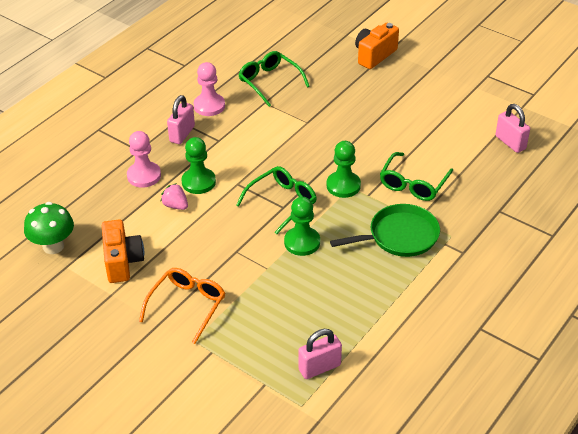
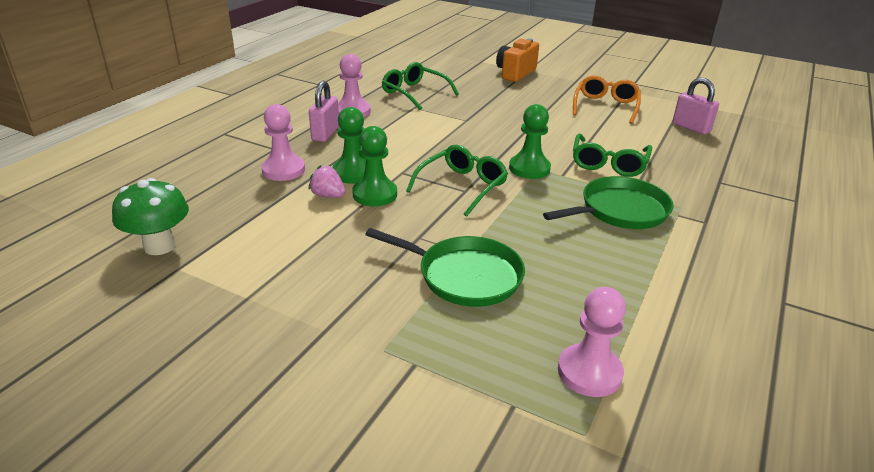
camera: 10 degrees left, 10 degrees down
orange camera [102,219,144,283] -> none
orange glasses [139,268,225,344] -> orange glasses moved to [573,76,641,124]
green pawn [284,197,320,256] -> green pawn moved to [352,126,397,206]
pink padlock [298,329,342,379] -> pink pawn [558,287,626,397]
none -> green pan [365,228,525,307]

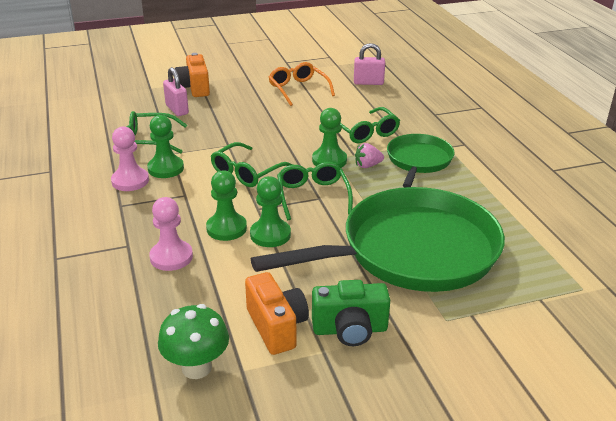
camera: 45 degrees left, 0 degrees up
pink strawberry [308,165,345,198] -> pink strawberry moved to [355,143,384,168]
pink padlock [309,81,339,142] -> pink padlock moved to [163,67,189,116]
green pan [365,228,525,307] -> green pan [251,187,505,292], size x1.93
pink pawn [558,287,626,397] -> none
none -> green pawn [147,115,184,178]
none -> green glasses [211,142,293,187]
none -> orange camera [245,272,309,355]
none -> green camera [312,280,390,346]

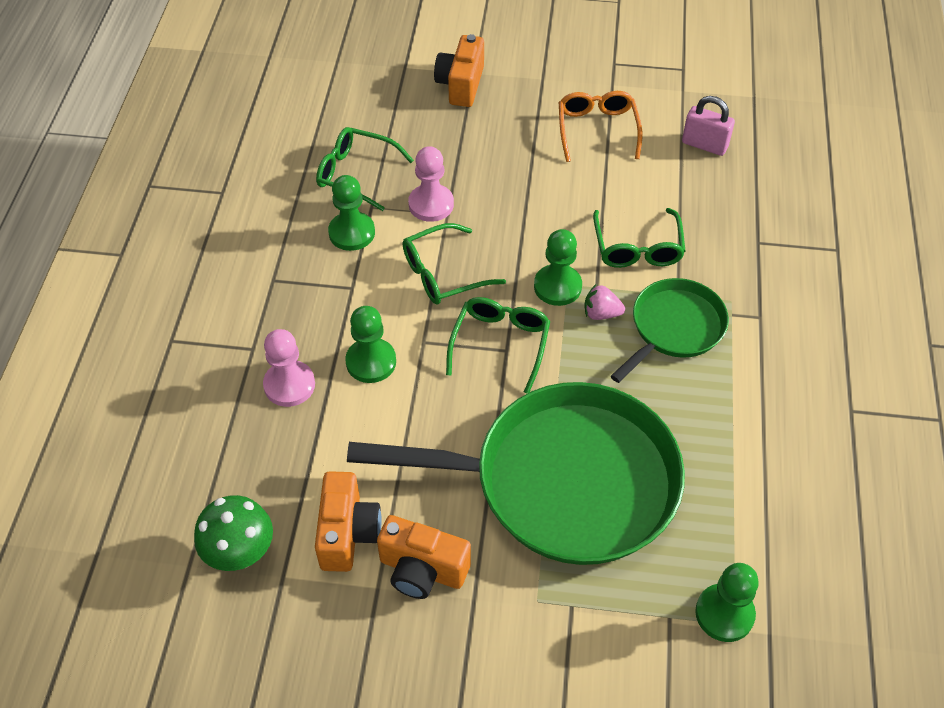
camera: 25 degrees right, 20 degrees up
pink pawn [111,127,149,191] -> pink pawn moved to [408,146,454,222]
pink padlock [163,67,189,116] -> none
green pawn [250,176,291,247] -> green pawn moved to [695,563,759,642]
green camera [312,280,390,346] -> orange camera [377,515,471,599]

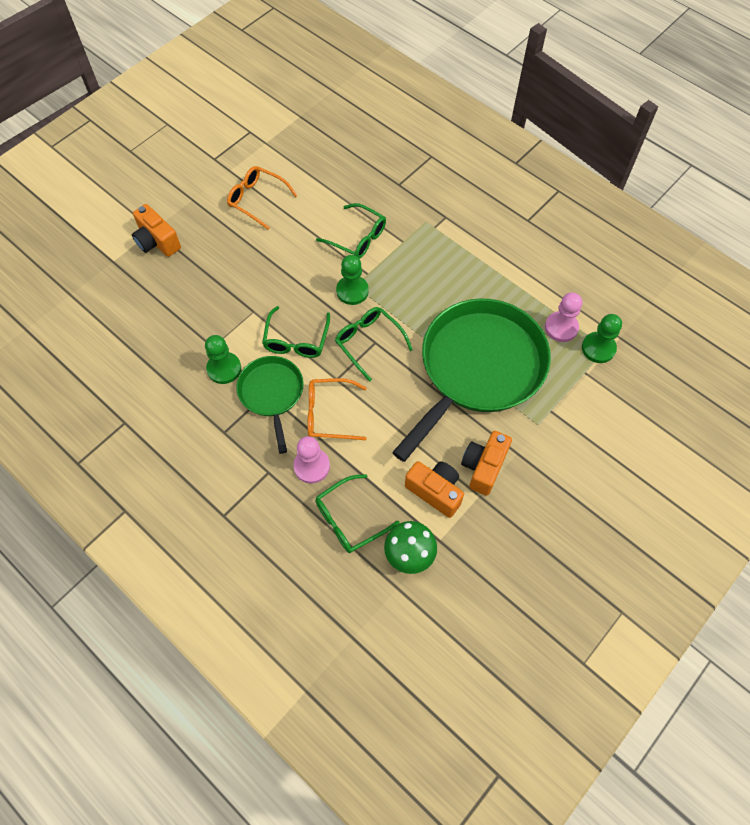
camera: 55 degrees left, 10 degrees up
green glasses [316,127,414,211] -> green glasses moved to [315,474,400,553]
green pawn [345,306,396,383] -> orange glasses [308,378,367,440]
orange camera [377,515,471,599] -> orange camera turned 150 degrees clockwise [461,431,512,496]
pink pawn [408,146,454,222] -> pink pawn moved to [545,292,582,342]
pink strawberry [585,284,625,320] -> none
green pan [611,278,729,383] -> green pan moved to [236,356,304,454]
pink padlock [682,96,735,156] -> none

